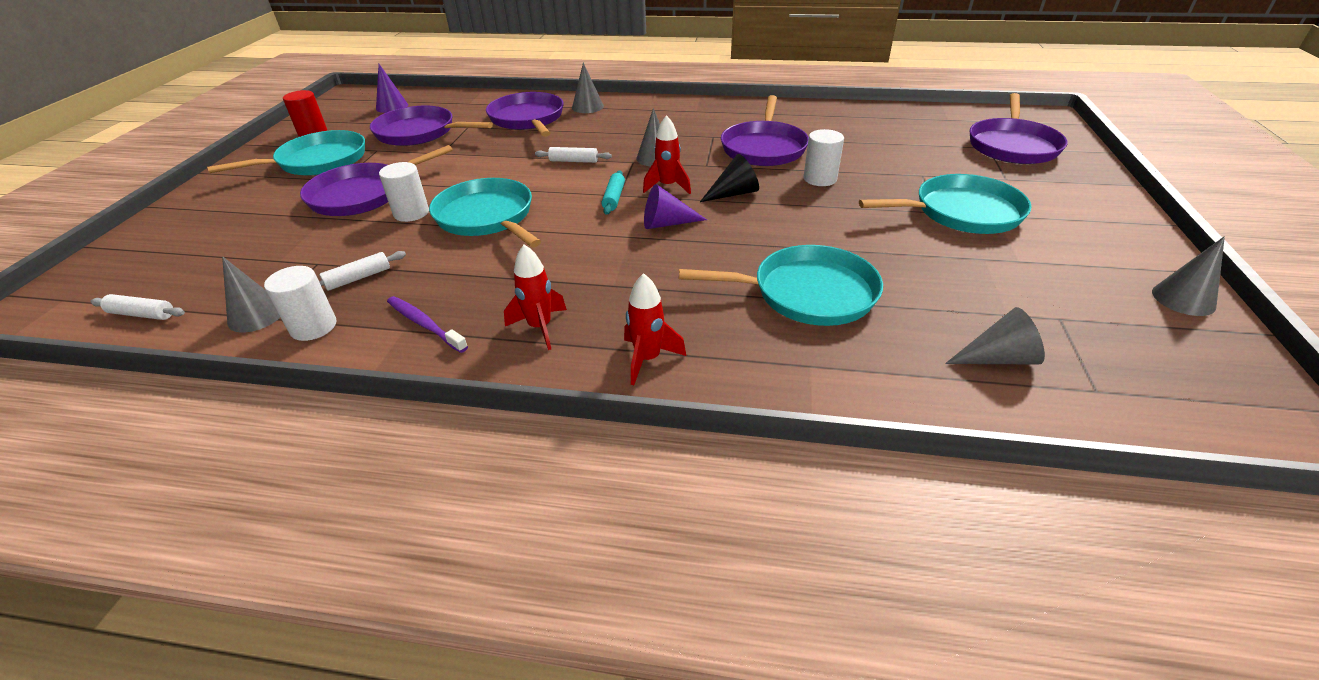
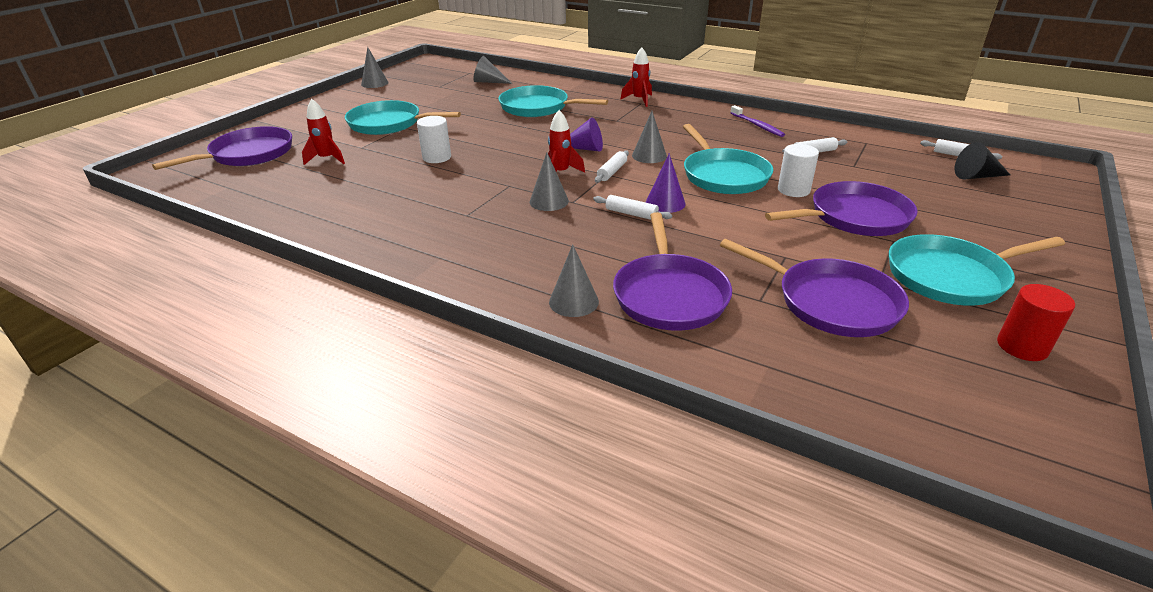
camera: 160 degrees left, 5 degrees down
grey cone [222,256,280,332] -> grey cone moved to [632,111,667,163]
white cylinder [264,266,337,341] -> none
purple cone [376,64,408,113] -> purple cone moved to [646,153,685,213]
red rocket [504,245,567,350] -> red rocket moved to [302,98,345,165]
turquoise rolling pin [602,170,625,215] -> white rolling pin [595,150,629,183]
black cone [700,154,759,202] -> black cone moved to [955,142,1010,179]
purple pan [721,95,809,166] -> none

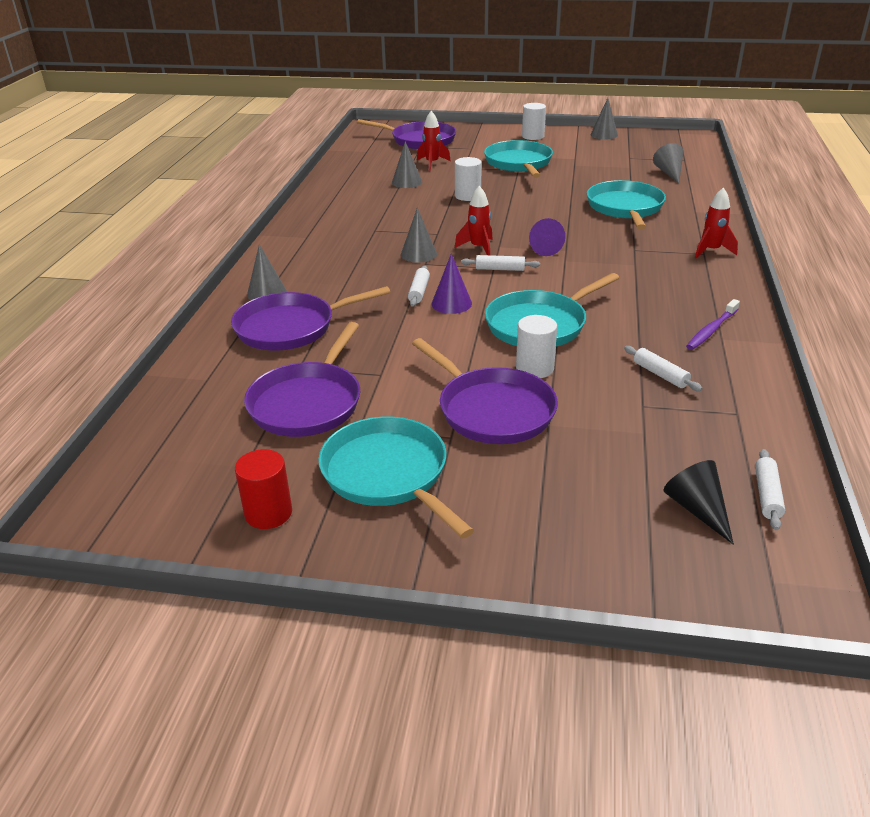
camera: 70 degrees right, 0 degrees up
grey cone [632,111,667,163] -> grey cone moved to [392,141,422,188]
none -> white cylinder [522,103,546,140]

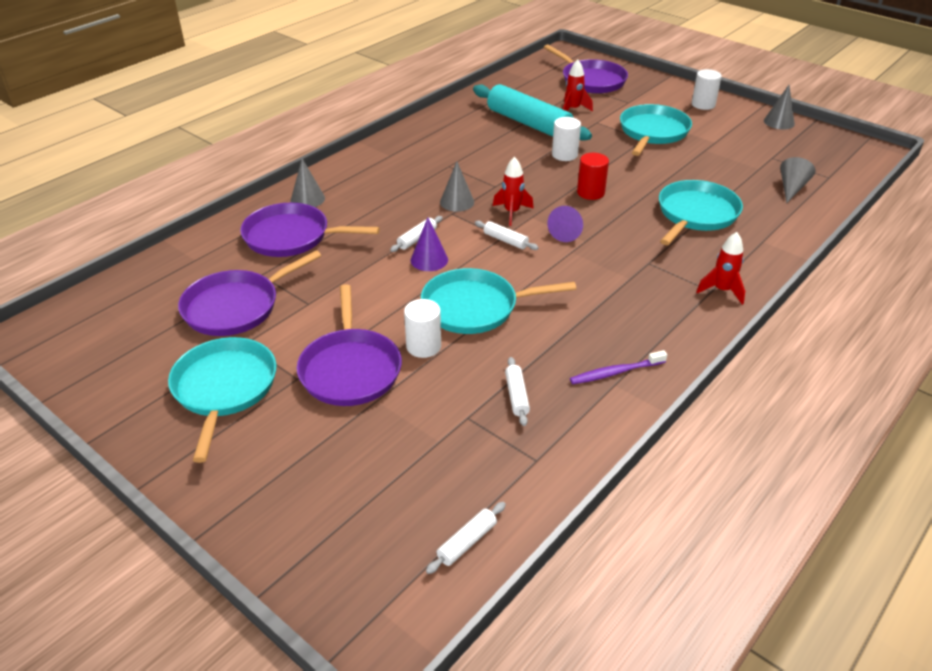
camera: 30 degrees right, 5 degrees up
red cylinder [235,449,292,529] -> red cylinder moved to [577,153,609,200]
grey cone [392,141,422,188] -> turquoise rolling pin [473,84,592,141]
black cone [663,460,734,545] -> none

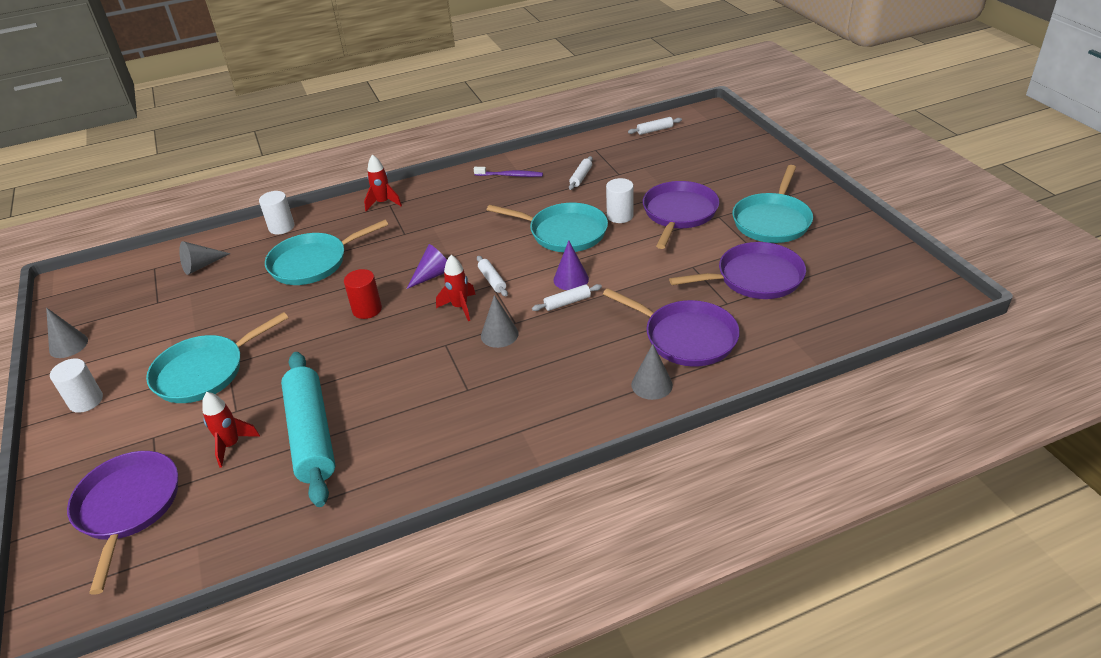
camera: 150 degrees left, 0 degrees up
white cylinder [552,117,581,161] -> white cylinder moved to [259,191,295,234]

